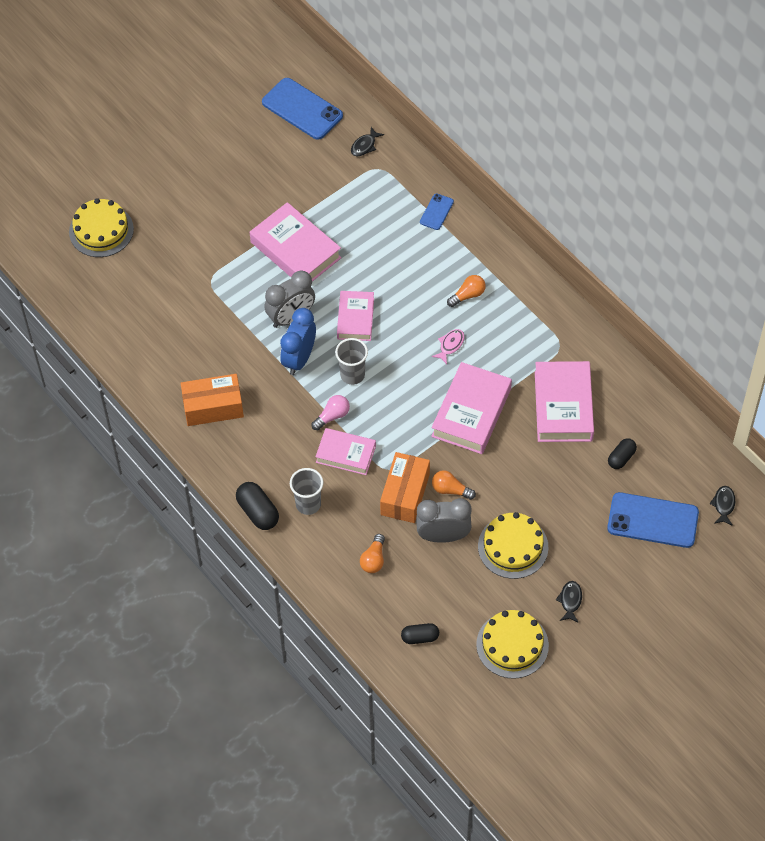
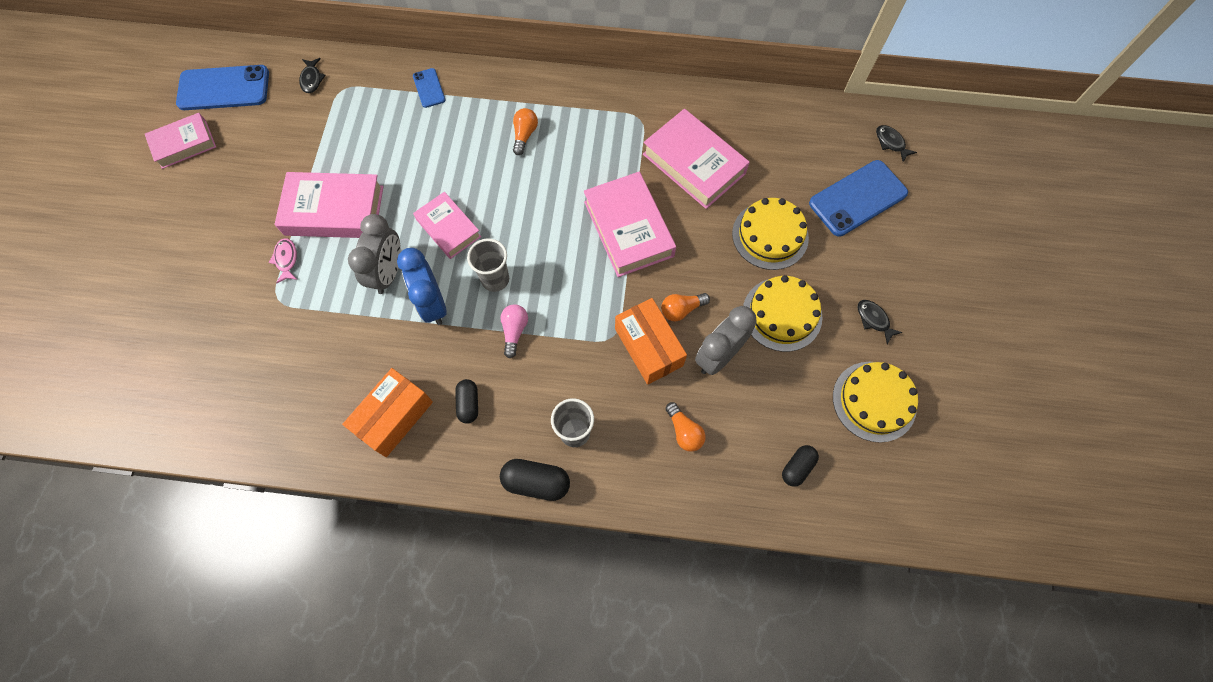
camera: 45 degrees left, 10 degrees up
yellow cake [69,198,134,257] -> yellow cake moved to [732,198,809,270]
pink book [315,428,376,475] -> pink book moved to [145,113,216,169]
pink fish [432,329,465,364] -> pink fish moved to [269,238,297,283]
black capsule [608,438,637,469] -> black capsule moved to [455,379,478,424]

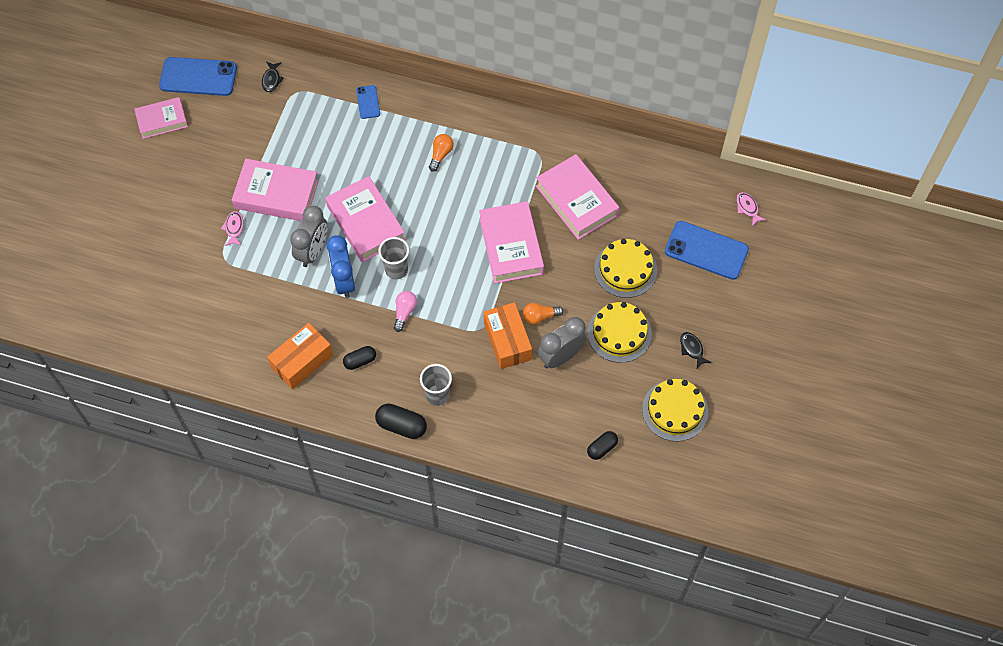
camera: 10 degrees right, 5 degrees down
pink book [413,192,481,259] -> pink book [325,176,406,262], size x1.58
black capsule [455,379,478,424] -> black capsule turned 60 degrees clockwise [343,346,376,370]
orange light bulb [665,402,706,452] -> none
blue phone [809,160,908,237] -> blue phone turned 45 degrees clockwise [665,221,749,280]
black fish [876,125,917,162] -> pink fish [736,192,766,226]

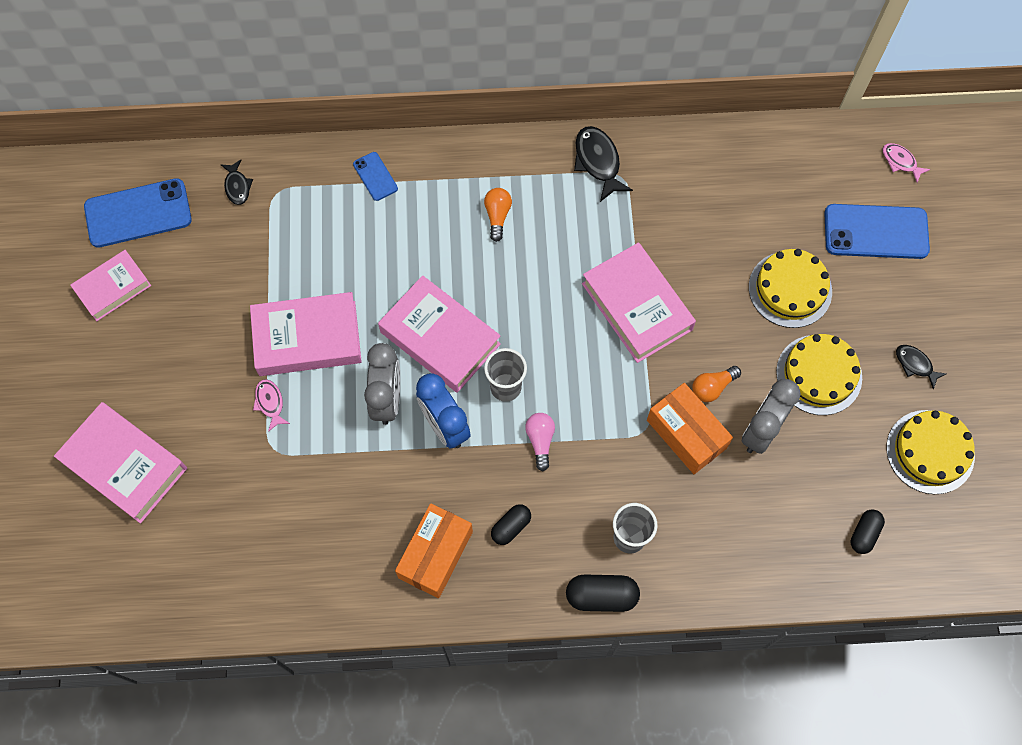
camera: 20 degrees left, 5 degrees up
pink book [536,154,619,240] -> pink book moved to [54,402,187,523]
none -> black fish [574,126,633,202]

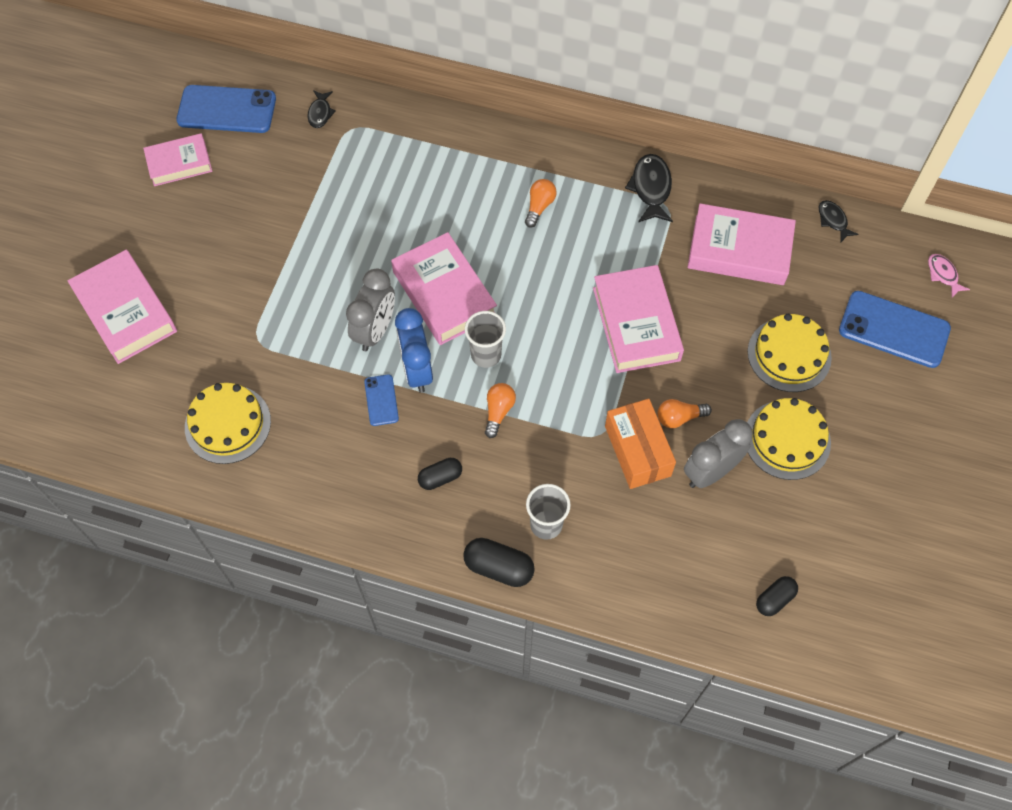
camera: 20 degrees right, 5 degrees down
pink book [250,292,362,376] -> pink book moved to [687,203,796,285]
pink fish [253,379,290,432] -> none
blue phone [353,152,398,201] -> blue phone moved to [364,374,399,426]
orange box [395,503,473,598] -> none
pink light bulb [525,413,555,471] -> orange light bulb [485,383,516,438]
yellow cake [886,410,975,494] -> yellow cake moved to [185,383,271,464]
black fish [896,345,946,390] -> black fish moved to [819,200,858,242]

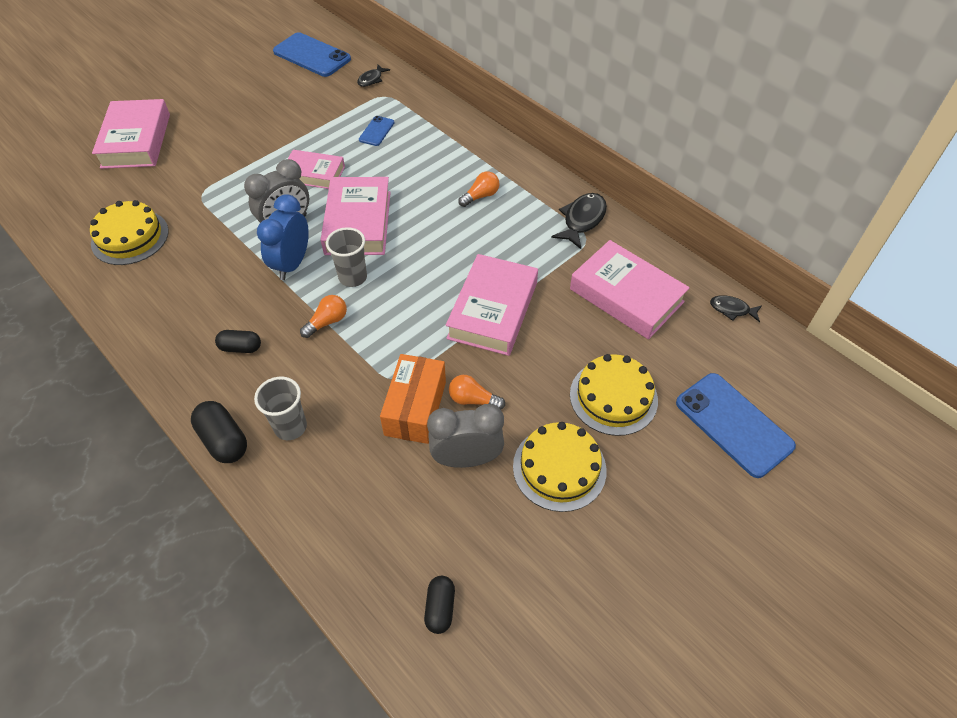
camera: 30 degrees right, 10 degrees down
pink book [143,133,212,186] -> pink book moved to [288,150,345,189]
blue phone [364,374,399,426] -> blue phone moved to [359,116,394,146]
black capsule [756,576,798,616] -> black capsule turned 75 degrees counterclockwise [424,576,455,634]
black fish [819,200,858,242] -> black fish turned 75 degrees counterclockwise [710,295,762,322]
pink fish [928,254,970,298] -> none

